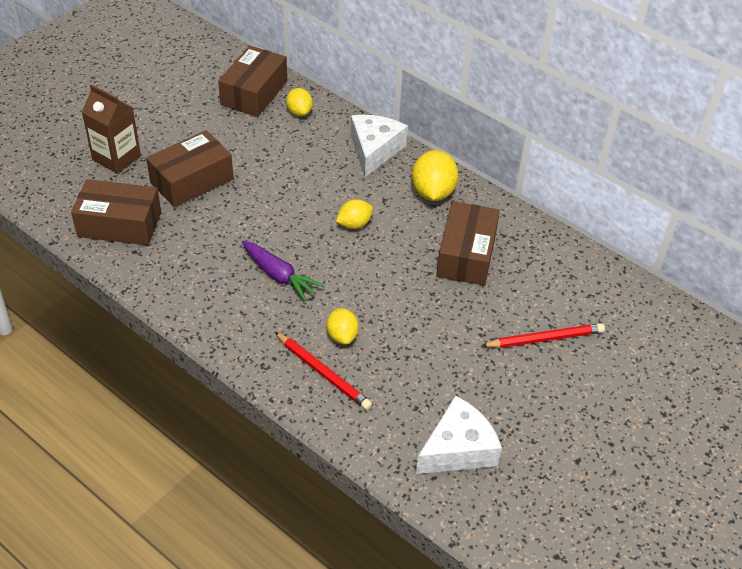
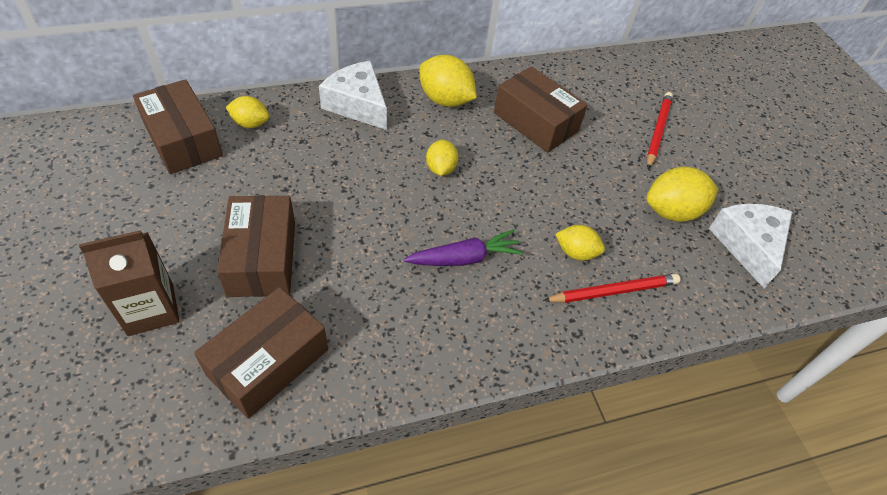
camera: 60 degrees left, 5 degrees up
none -> yellow lemon [646,167,718,222]

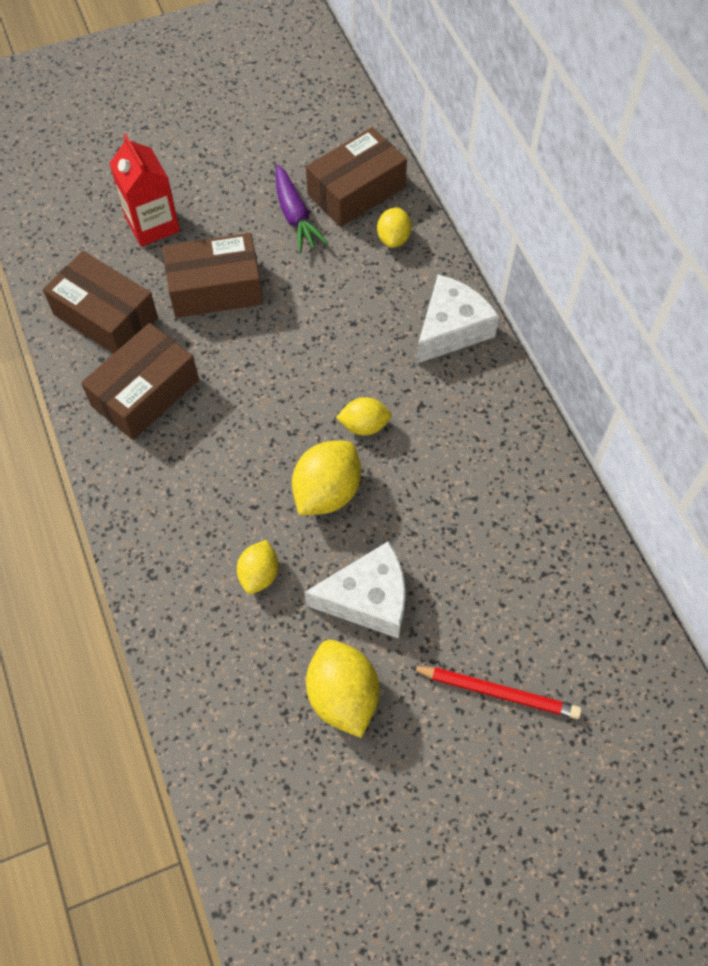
camera: 90 degrees right, 10 degrees up
brown carton [79,230,179,336] -> red carton [109,134,180,247]
purple carrot [404,229,524,266] -> purple carrot moved to [275,164,328,253]
yellow lemon [419,55,477,107] -> yellow lemon moved to [292,441,361,515]
brown box [494,66,587,153] -> brown box moved to [81,323,199,440]
red pencil [543,274,680,303] -> none
white cheese [709,204,792,288] -> white cheese moved to [304,541,406,639]

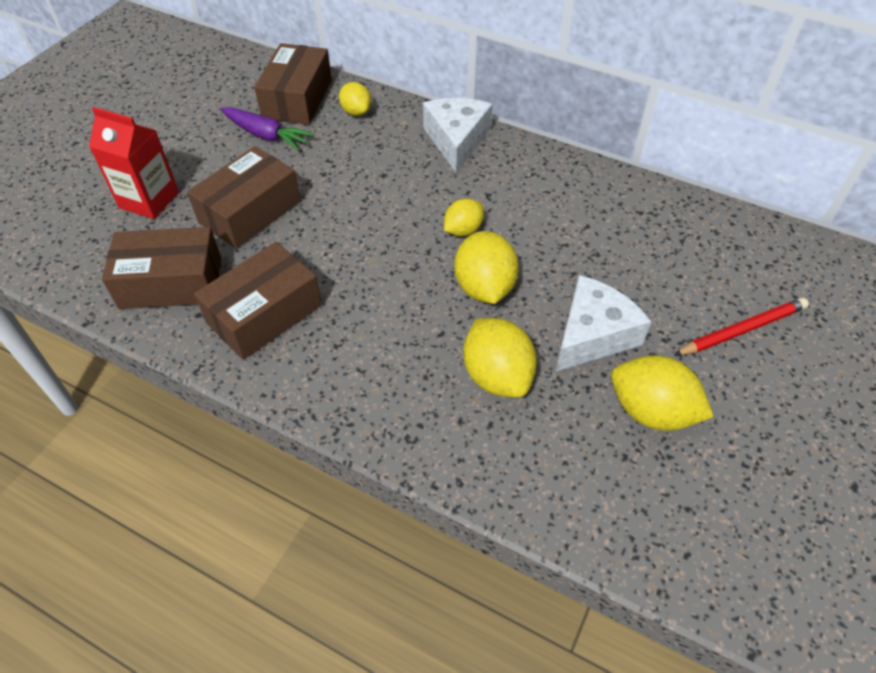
camera: 40 degrees left, 10 degrees down
brown box [81,323,199,440] -> brown box turned 45 degrees clockwise [194,242,322,360]
yellow lemon [237,540,279,594] -> yellow lemon [463,318,537,398], size x1.64

